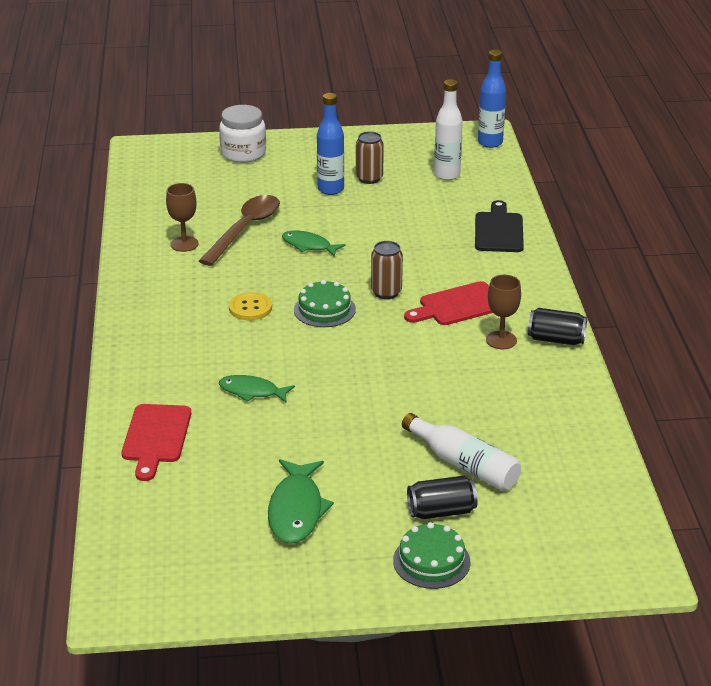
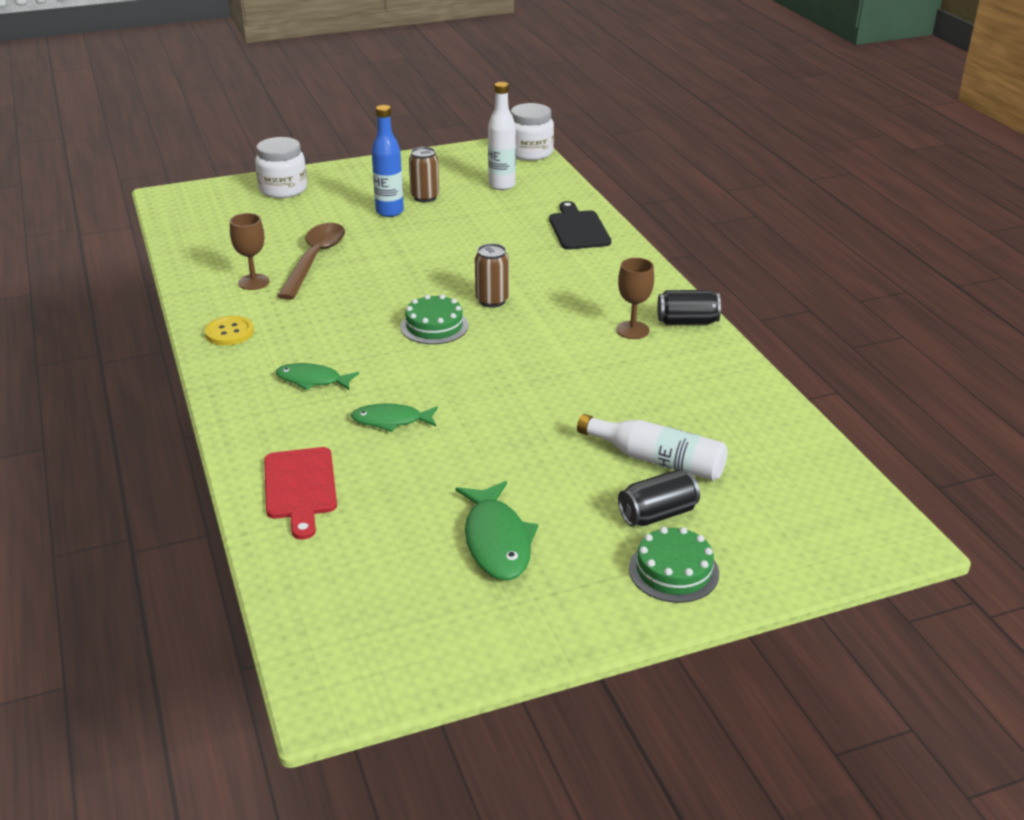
camera: 15 degrees left, 0 degrees up
yellow button [229,292,272,320] -> yellow button moved to [205,316,254,345]
green fish [282,231,346,257] -> green fish moved to [276,363,359,390]
red cutting board [404,281,493,325] -> none
blue bottle [478,50,506,148] -> white jar [511,103,554,161]

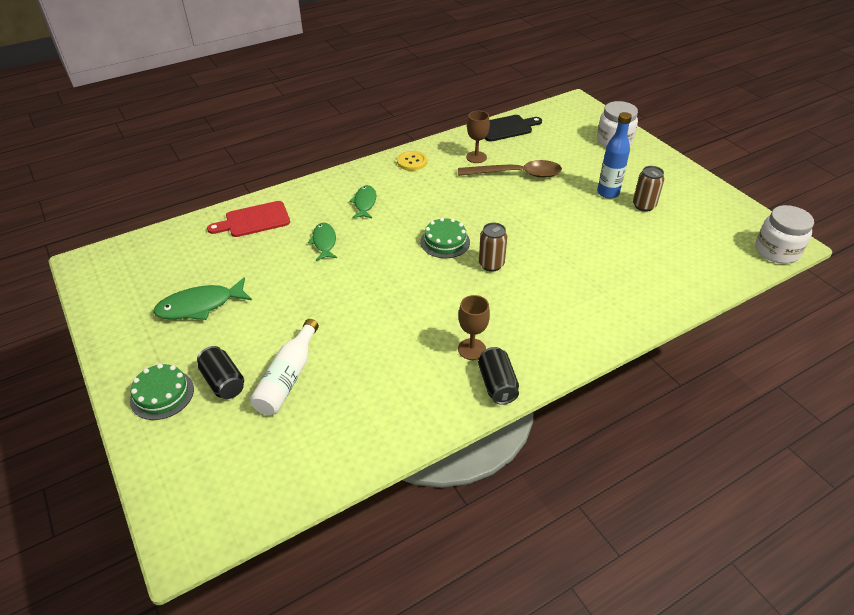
camera: 80 degrees right, 10 degrees up
white bottle [488,82,516,190] -> none
black cutting board [549,201,611,249] -> black cutting board moved to [485,115,542,142]

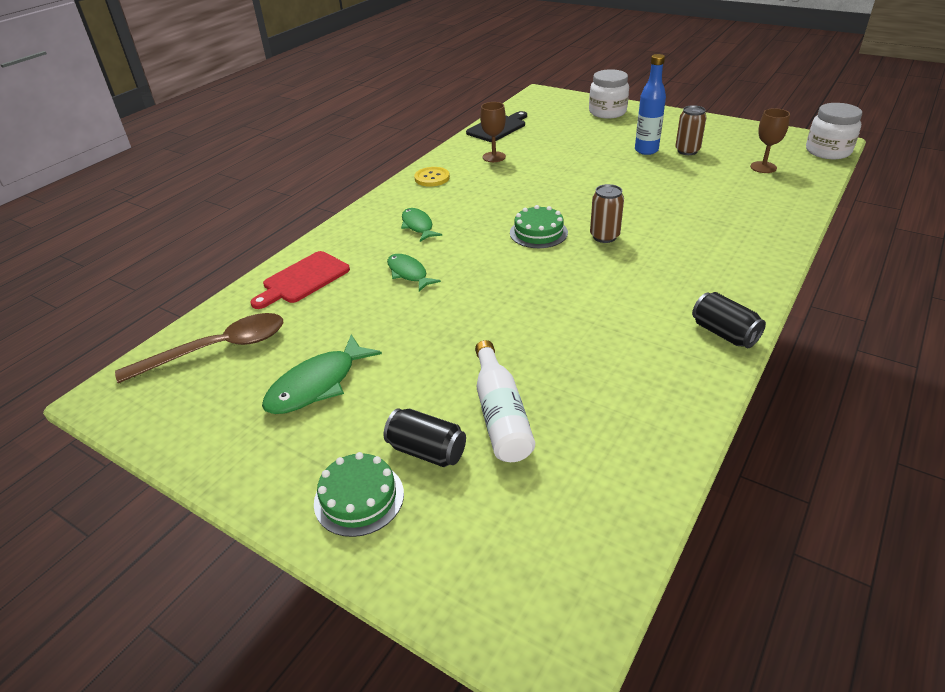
camera: 25 degrees left, 5 degrees down
brown spoon [458,160,562,178] -> brown spoon moved to [115,313,283,383]
brown goblet [458,295,490,360] -> brown goblet moved to [750,108,790,173]

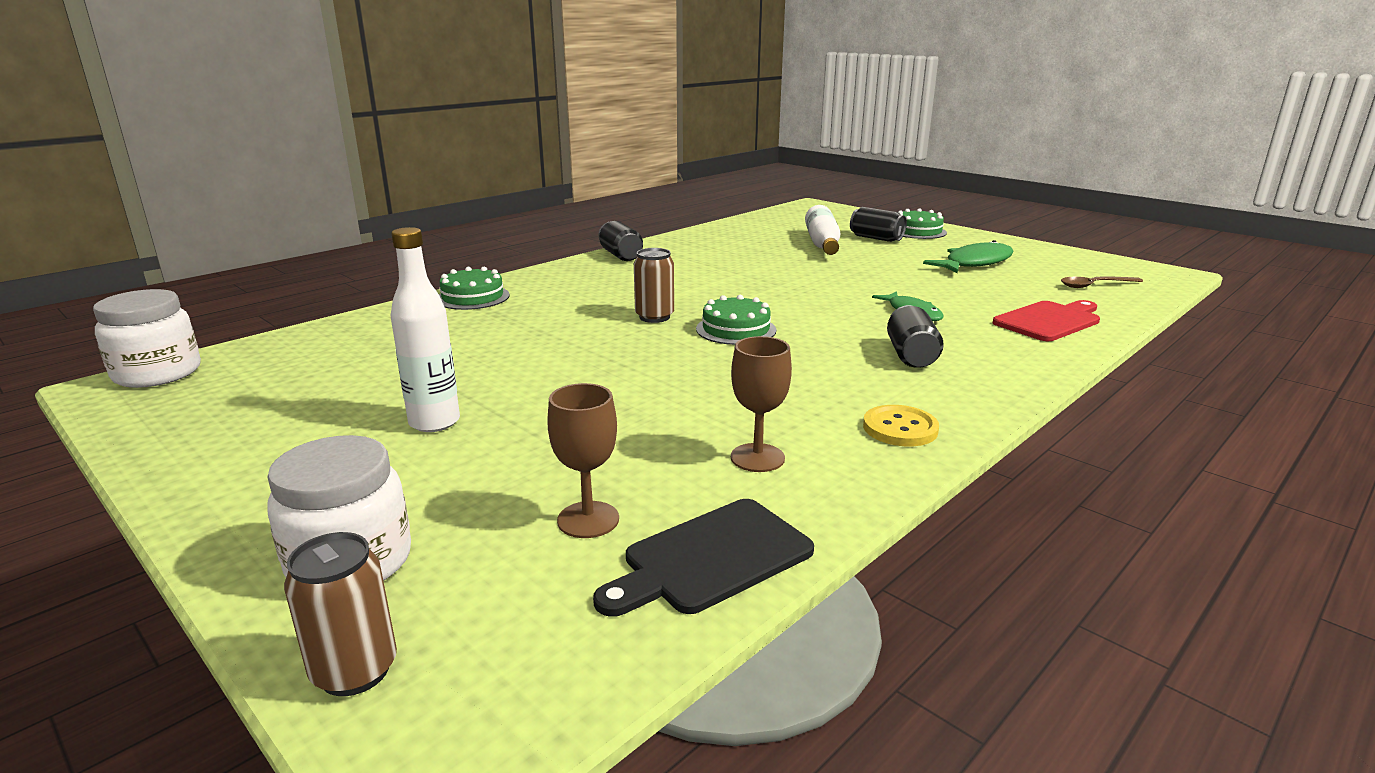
camera: 170 degrees left, 15 degrees down
brown spoon [115,313,283,383] -> brown spoon [1061,276,1143,288], size x0.56
green fish [401,208,442,242] -> black can [887,305,944,368]
blue bottle [635,54,666,155] -> white bottle [391,227,460,432]
brown can [675,105,707,155] -> brown can moved to [284,532,397,696]
brown goblet [750,108,790,173] -> brown goblet moved to [547,383,619,538]
none -> green cake [439,267,510,310]

